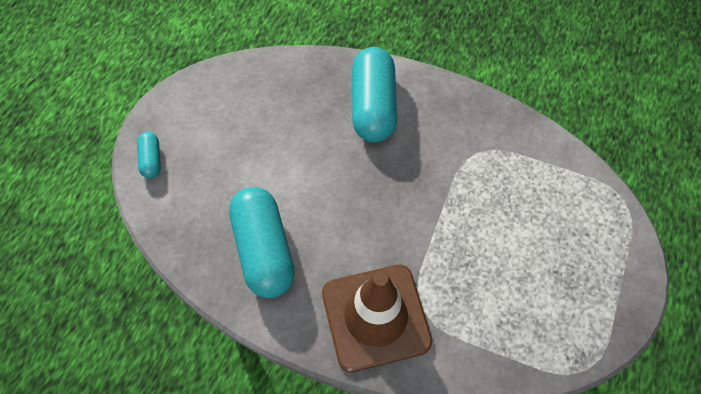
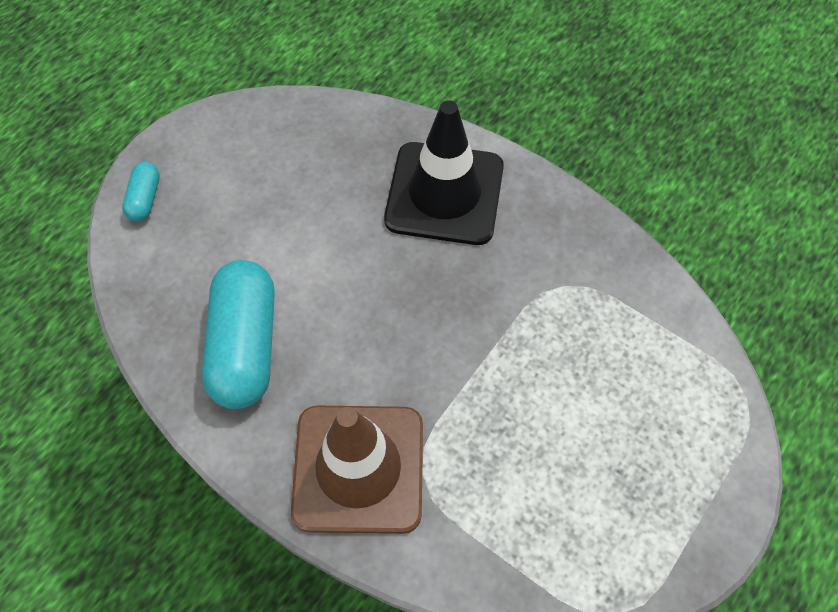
camera: 15 degrees right, 0 degrees up
turquoise capsule [352,47,397,142] -> black traffic cone [384,100,504,245]

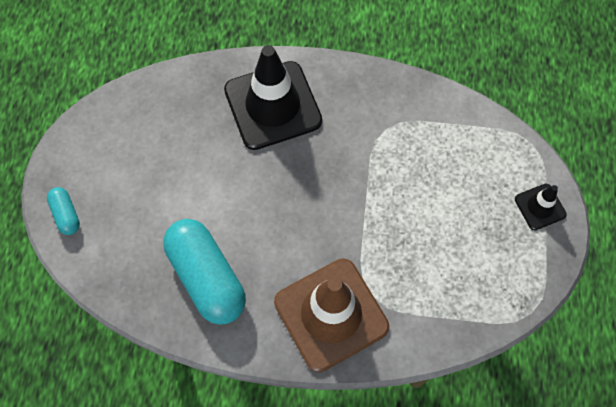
camera: 30 degrees left, 5 degrees up
none -> black traffic cone [515,184,567,230]

